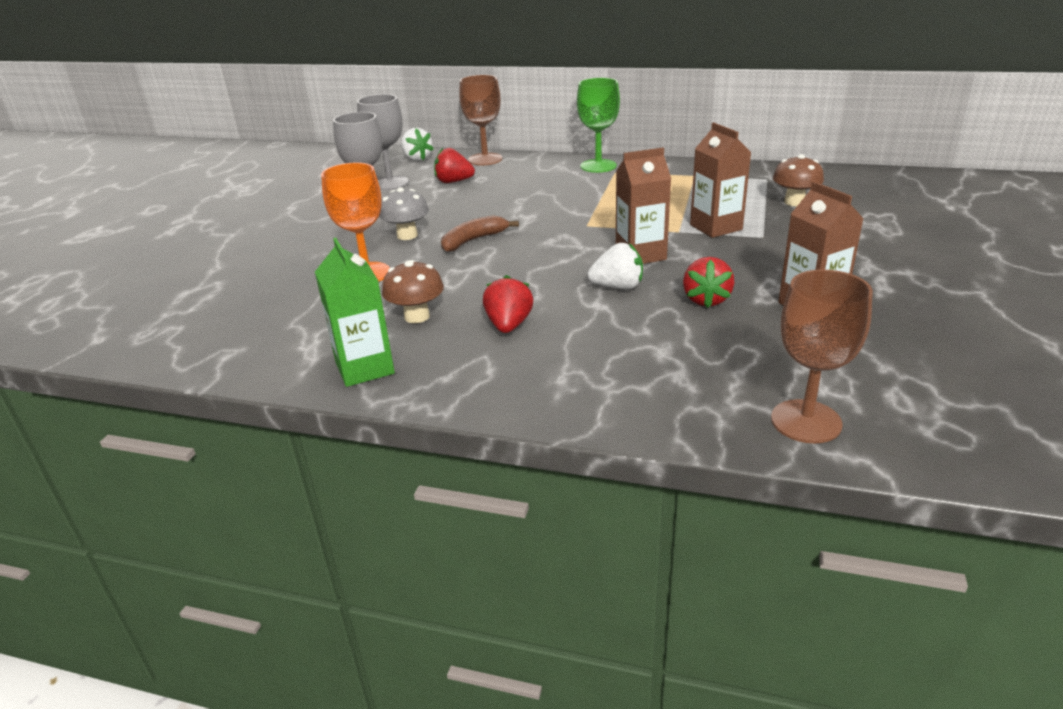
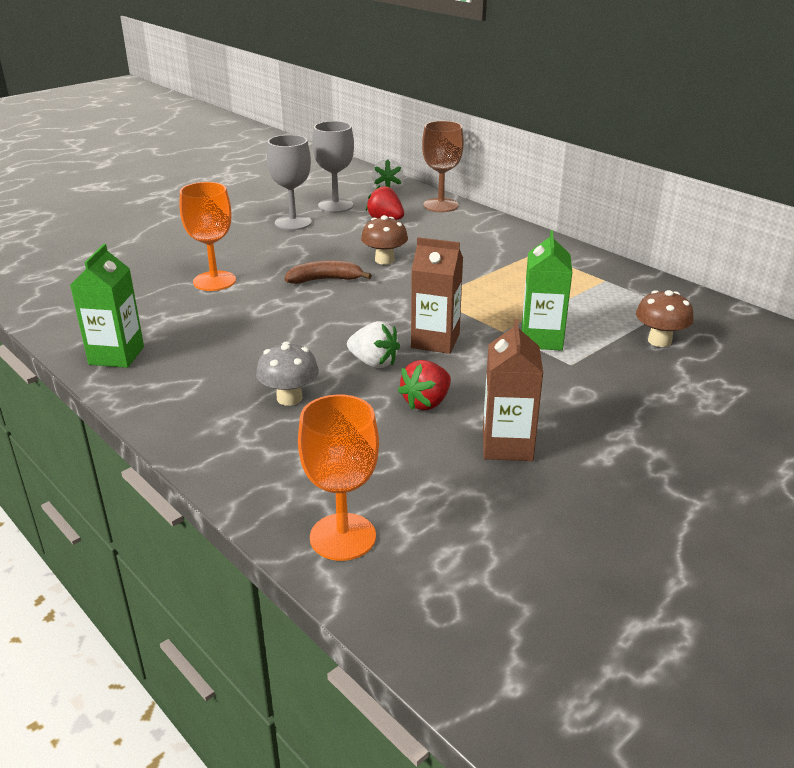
camera: 30 degrees right, 0 degrees up
grey mushroom [379,187,429,240] -> grey mushroom moved to [256,342,319,406]
brown mushroom [382,260,444,323] -> brown mushroom moved to [361,215,408,265]
red strawberry [483,275,533,333] -> none
green goblet [577,78,620,173] -> none
brown carton [690,122,751,238] -> green carton [521,230,572,351]
brown goblet [771,270,873,443] -> orange goblet [298,394,379,561]

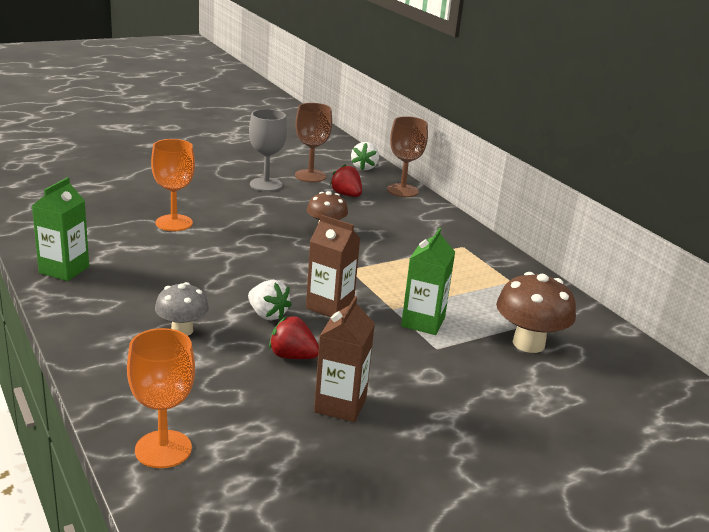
camera: 10 degrees right, 5 degrees down
brown banana [285,260,372,284] -> none
grey goblet [312,121,354,213] -> brown goblet [295,103,332,182]
red strawberry [398,360,451,410] -> red strawberry turned 60 degrees clockwise [269,316,319,359]
brown mushroom [636,290,694,347] -> brown mushroom [496,272,576,353], size x1.54

